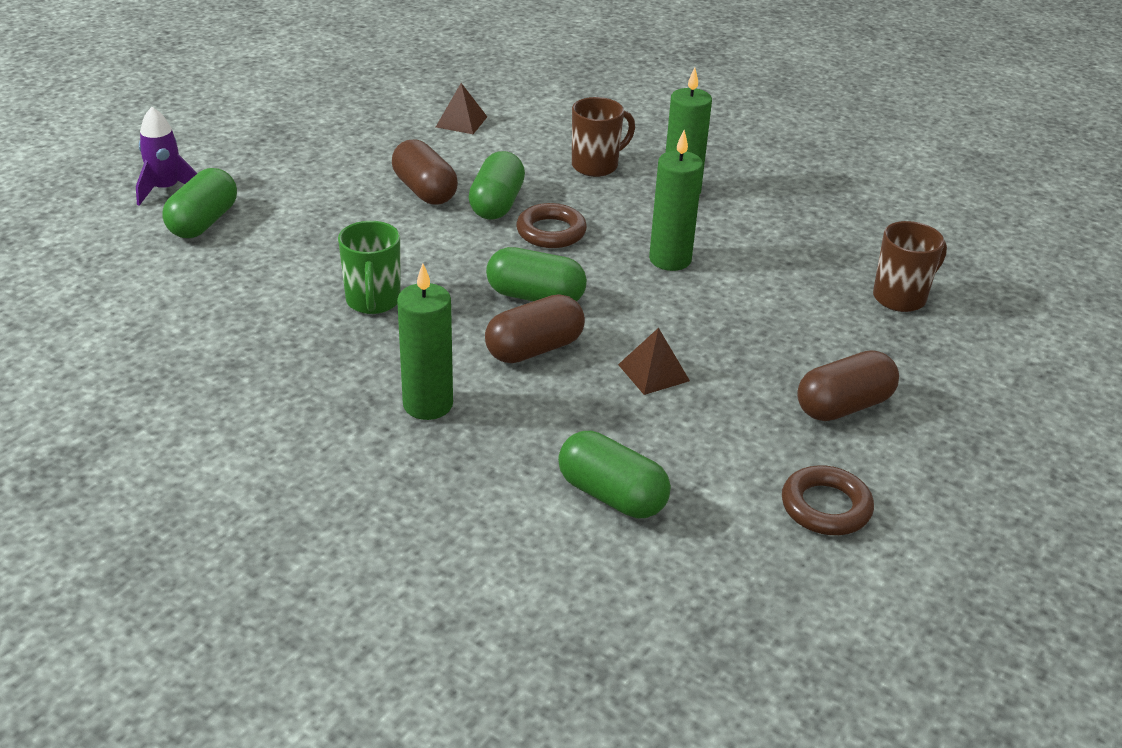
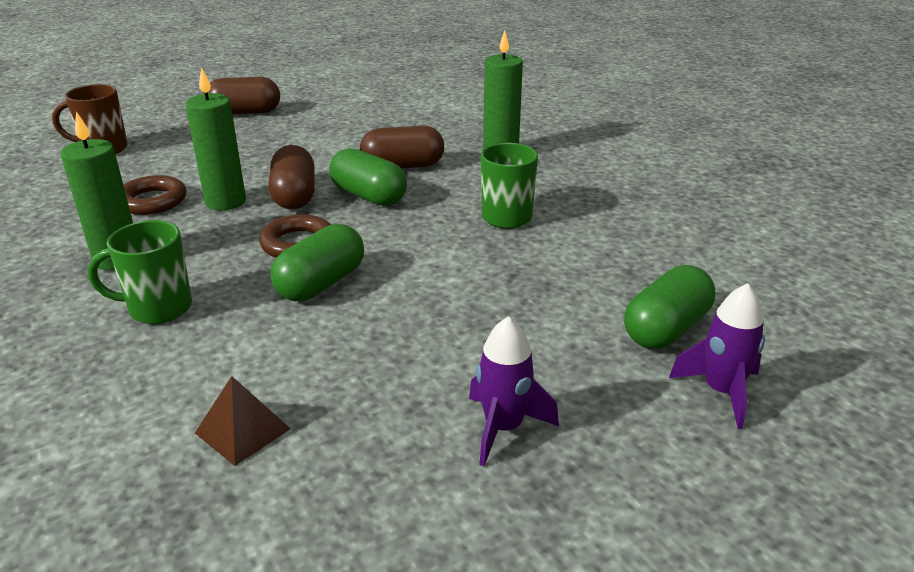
camera: 155 degrees left, 5 degrees down
brown capsule [392,139,458,205] -> brown capsule moved to [269,145,315,209]
green capsule [558,431,671,518] -> none
brown mug [572,97,635,177] -> green mug [87,220,192,324]
brown pyramid [618,328,690,395] -> none
brown ring [782,465,874,535] -> brown ring moved to [124,175,186,215]
none -> purple rocket [469,316,559,466]

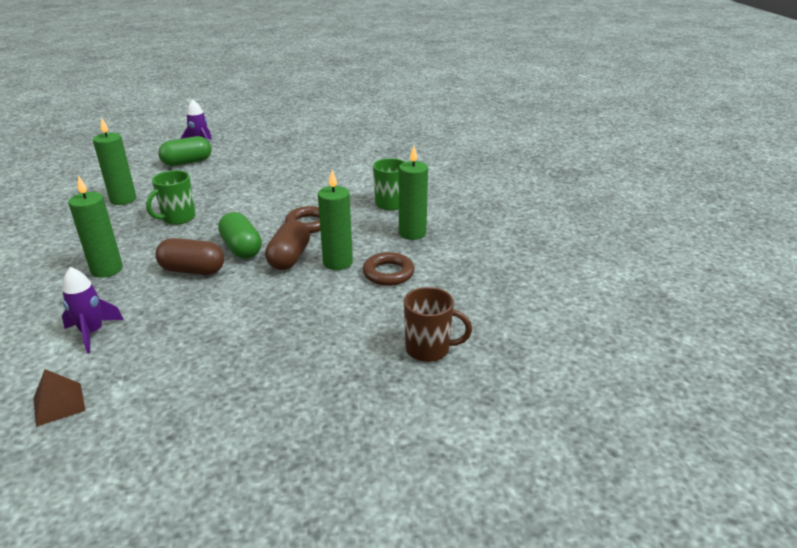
camera: 160 degrees left, 0 degrees up
brown pyramid [195,376,291,466] -> brown pyramid moved to [33,369,86,427]
brown capsule [208,77,280,114] -> none
green capsule [271,224,364,301] -> none
purple rocket [469,316,559,466] -> purple rocket moved to [62,267,124,353]
none -> green candle [93,117,136,205]

